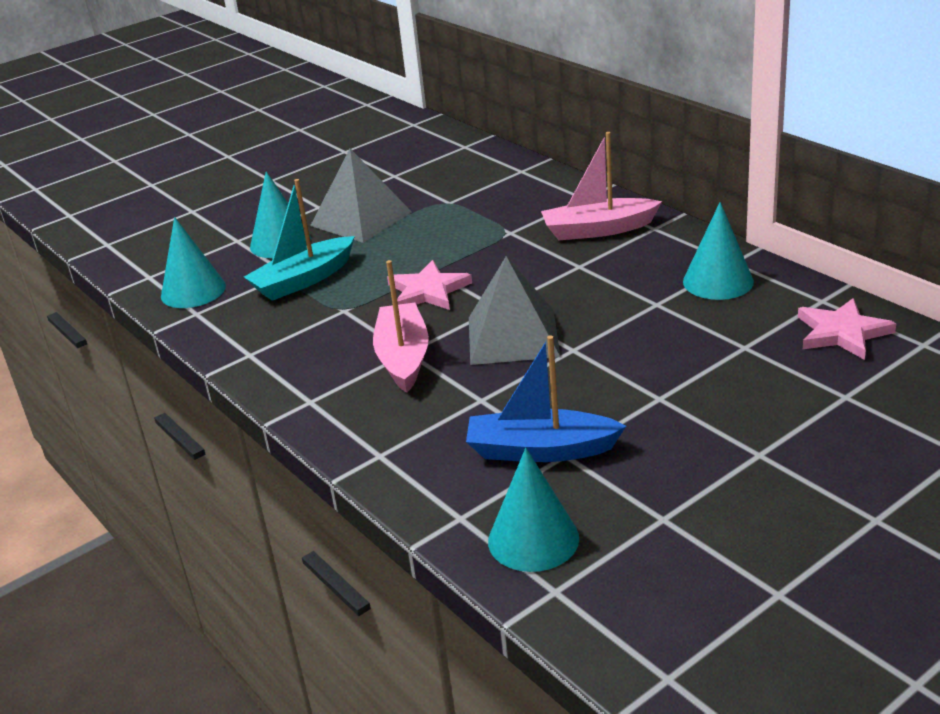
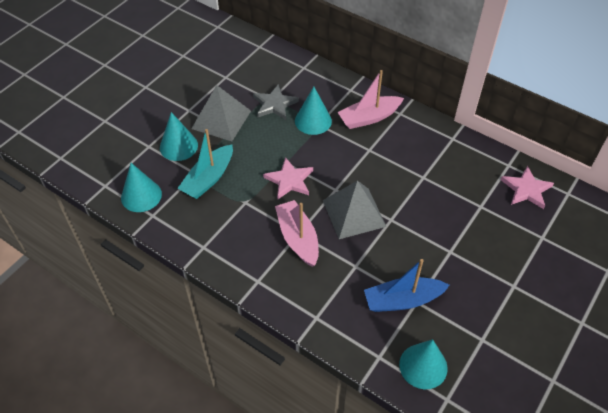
camera: 20 degrees left, 20 degrees up
turquoise cone [683,202,754,300] -> turquoise cone moved to [295,86,332,135]
none -> grey star [253,84,299,120]

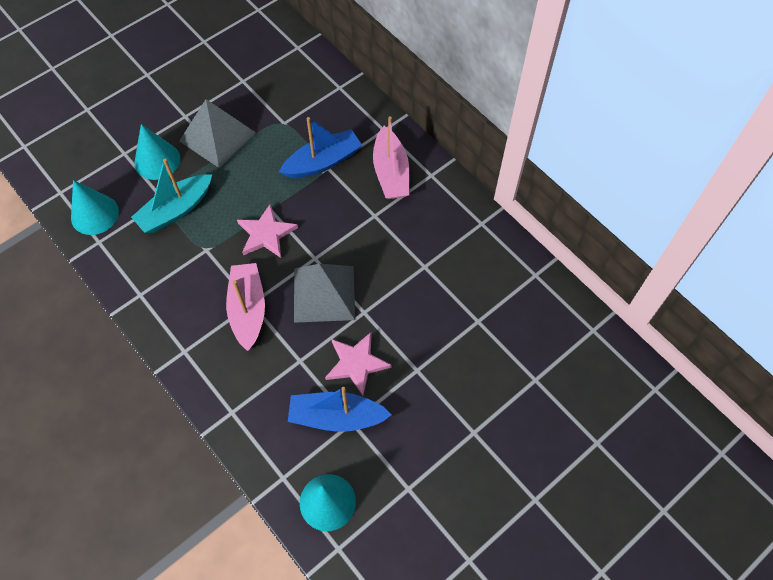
camera: 15 degrees right, 10 degrees up
grey star [253,84,299,120] -> none
turquoise cone [295,86,332,135] -> blue boat [279,117,362,178]
pink boat [337,70,404,129] -> pink boat turned 90 degrees counterclockwise [373,116,409,199]
pink star [501,166,554,209] -> pink star moved to [325,332,391,396]

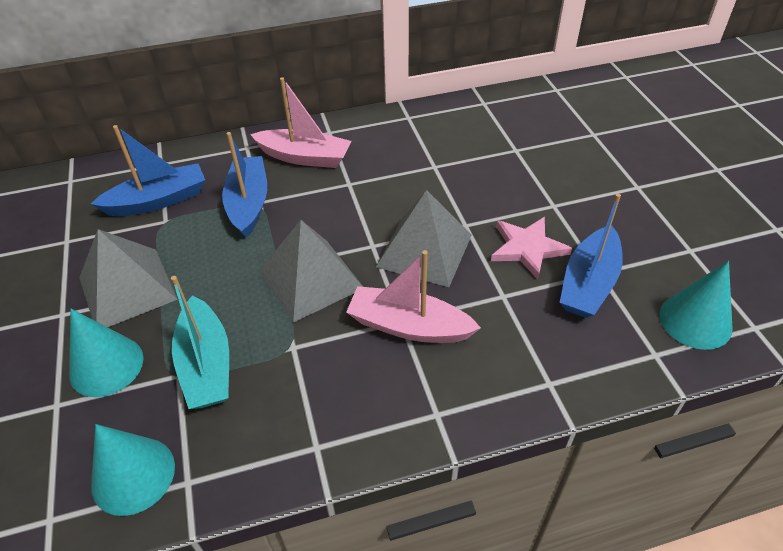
camera: 65 degrees left, 15 degrees down
pink star [237,204,298,258] -> grey pyramid [259,220,363,323]
none -> blue boat [91,125,205,216]

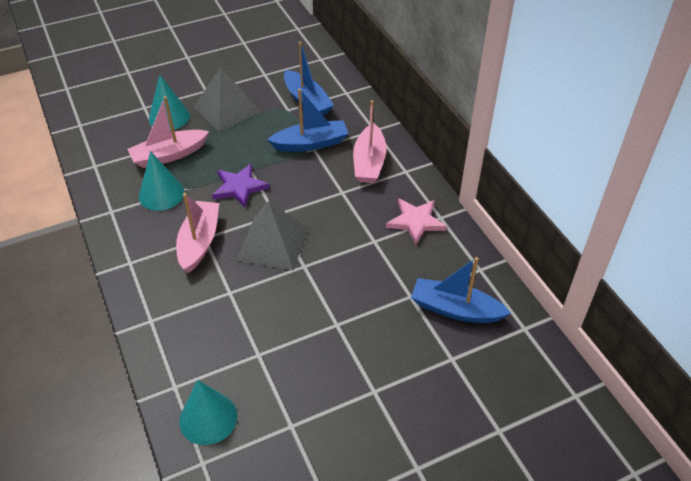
camera: 80 degrees right, 0 degrees up
turquoise cone [91,424,175,516] -> turquoise cone moved to [139,151,184,211]
turquoise boat [171,276,229,409] -> pink boat [128,96,209,168]
grey pyramid [259,220,363,323] -> purple star [212,164,269,208]
pink star [491,217,572,280] -> pink star moved to [386,198,447,245]
blue boat [559,194,623,318] -> blue boat moved to [411,257,511,323]

